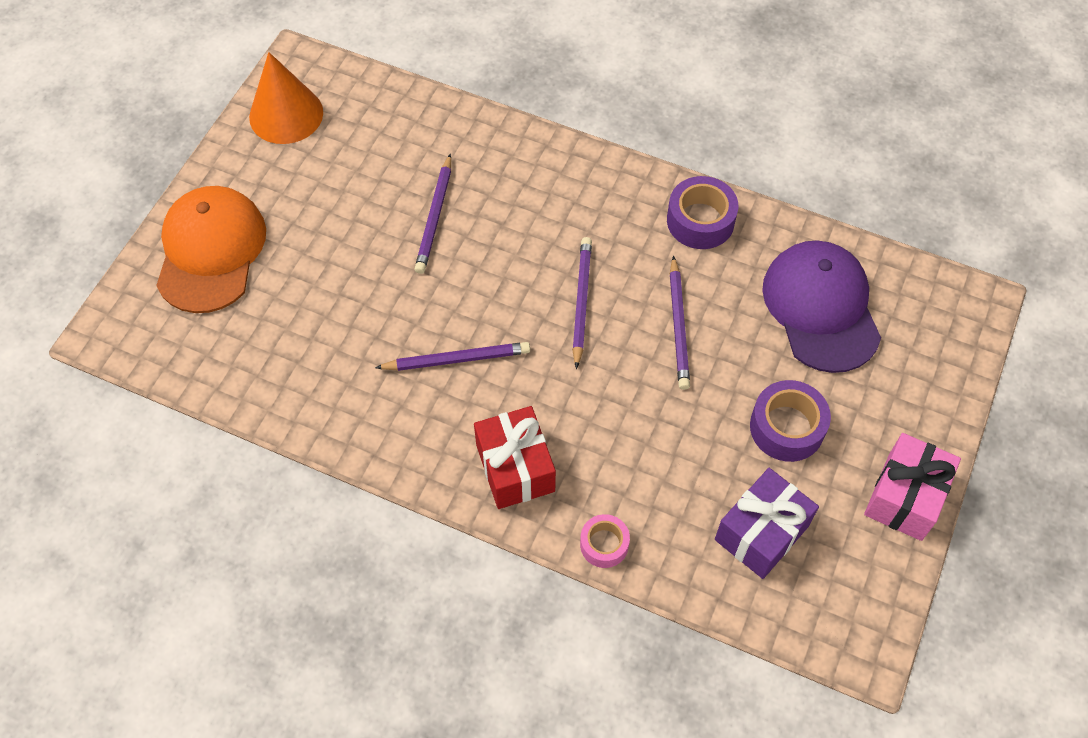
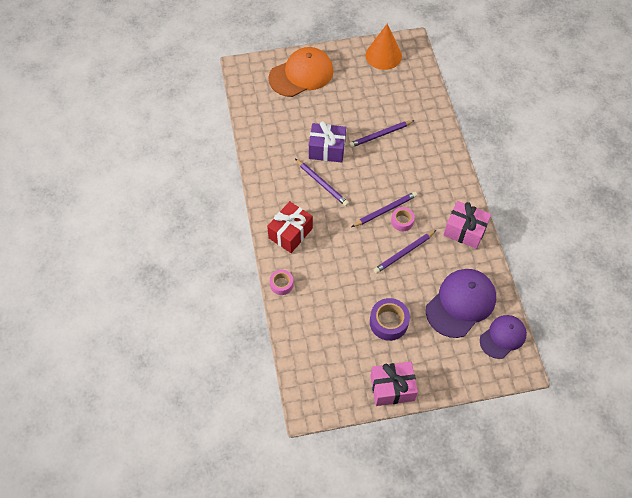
camera: 55 degrees right, 0 degrees up
purple tape [667,176,738,249] -> pink gift [444,201,491,249]
purple gift [715,468,819,579] -> purple gift moved to [309,121,346,162]
none -> pink tape [391,207,415,231]
none -> purple cap [480,315,527,359]

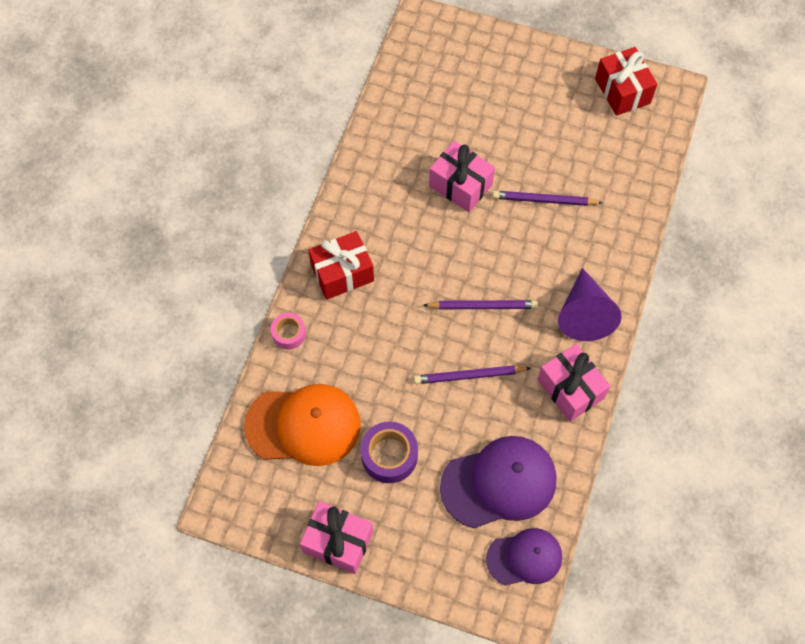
camera: 30 degrees right, 5 degrees up
orange cap [268,47,333,97] -> orange cap moved to [244,384,361,466]
purple pencil [295,159,349,206] -> none
purple gift [309,121,346,162] -> pink gift [429,141,495,212]
orange cone [365,24,402,70] -> red gift [595,47,657,116]
pink tape [391,207,415,231] -> none
none -> purple cone [558,268,622,341]

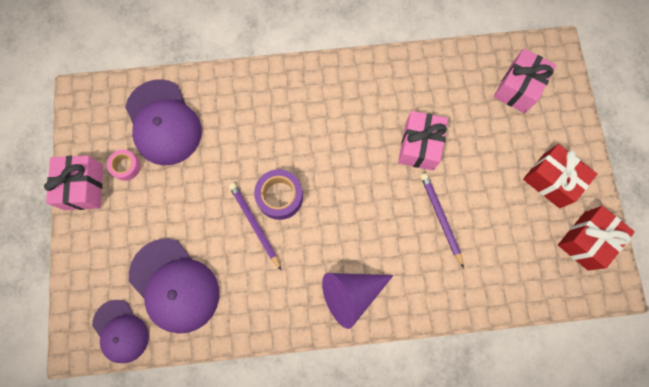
camera: 65 degrees right, 10 degrees up
orange cap [244,384,361,466] -> purple cap [125,79,202,165]
pink tape [271,313,306,349] -> pink tape moved to [107,150,141,181]
red gift [308,231,374,300] -> red gift moved to [523,144,597,208]
purple tape [361,421,418,483] -> purple tape moved to [254,169,303,220]
purple pencil [423,300,538,309] -> none
pink gift [537,344,610,422] -> pink gift moved to [494,49,557,113]

